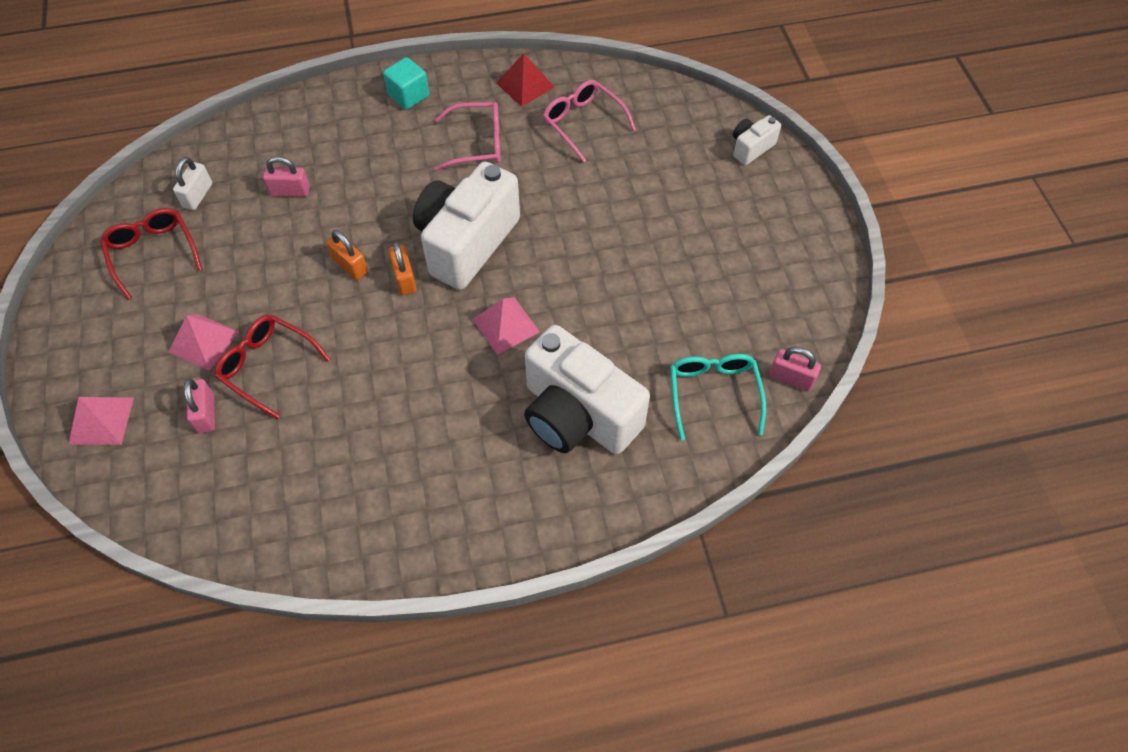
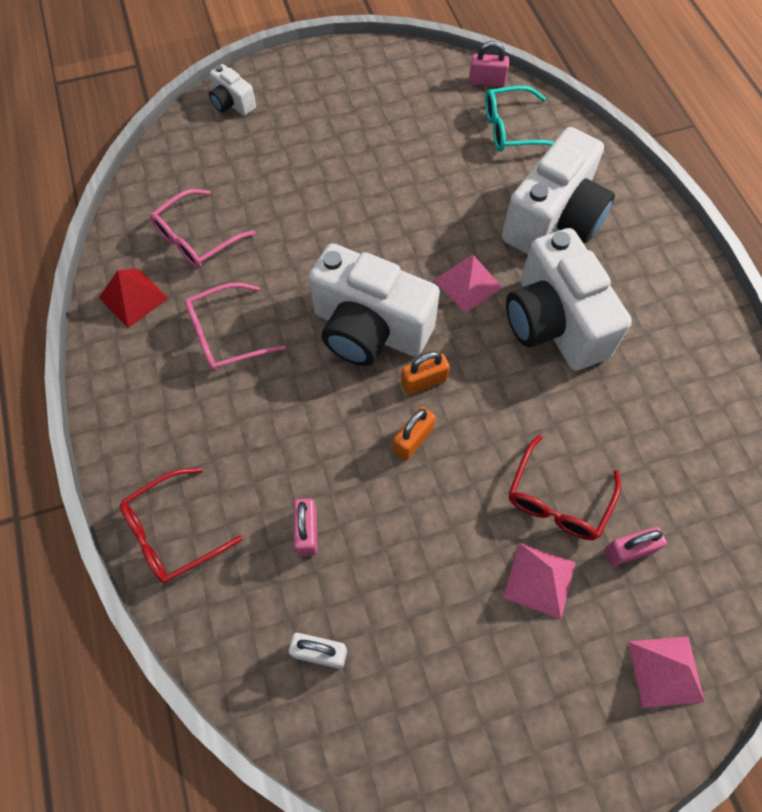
camera: 95 degrees left, 5 degrees up
red glasses [100,208,202,300] -> red glasses moved to [120,468,243,584]
turquoise cube [383,57,429,110] -> none
pink glasses [435,102,500,171] -> pink glasses turned 105 degrees counterclockwise [185,282,286,371]
pink padlock [769,347,821,391] -> pink padlock turned 75 degrees clockwise [469,41,509,87]
none -> white camera [506,228,632,371]

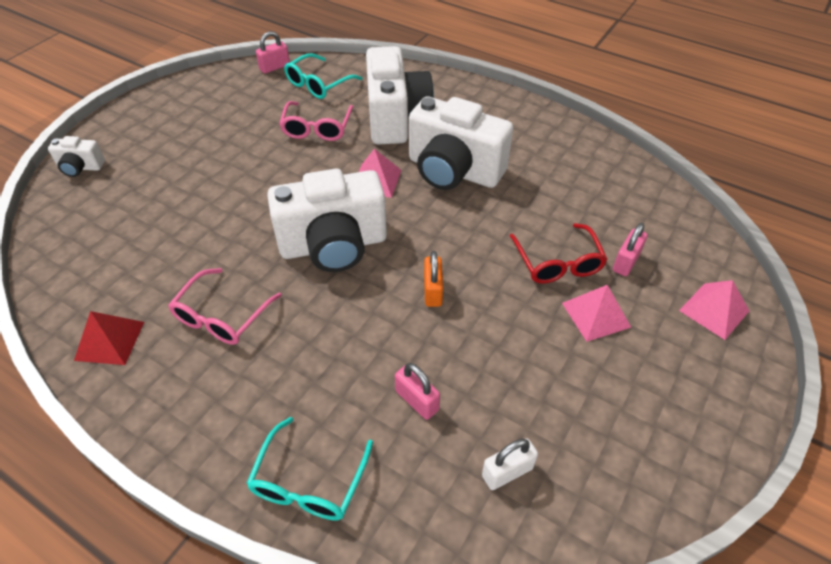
camera: 40 degrees left, 15 degrees down
red glasses [120,468,243,584] -> turquoise glasses [246,417,373,521]
pink glasses [150,189,255,268] -> pink glasses moved to [279,101,353,141]
orange padlock [401,351,450,395] -> none

